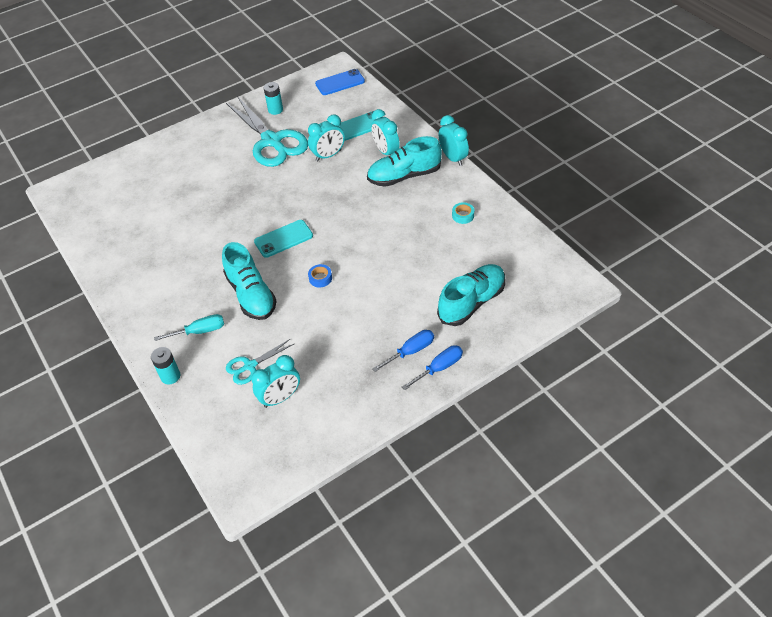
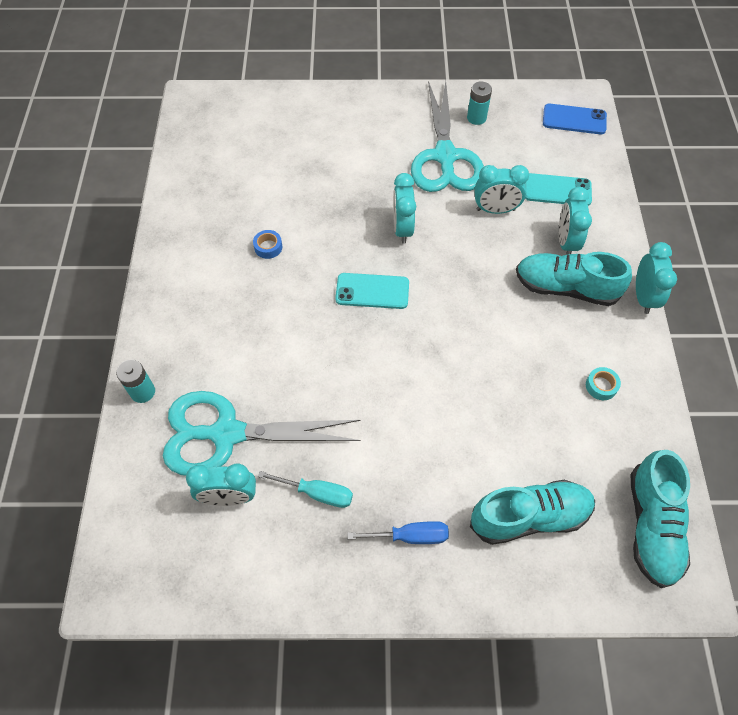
camera: 30 degrees right, 10 degrees up
turquoise screwdriver [154,314,224,341] -> turquoise screwdriver moved to [258,471,353,508]
turquoise shoe [222,242,277,320] -> turquoise shoe moved to [630,450,690,588]
turquoise scissors [226,339,295,385] -> turquoise scissors [163,391,361,476], size x2.09
blue tape [308,264,332,288] -> blue tape moved to [253,230,282,259]
blue screwdriver [402,345,463,390] -> none
none -> turquoise clock [393,173,416,244]

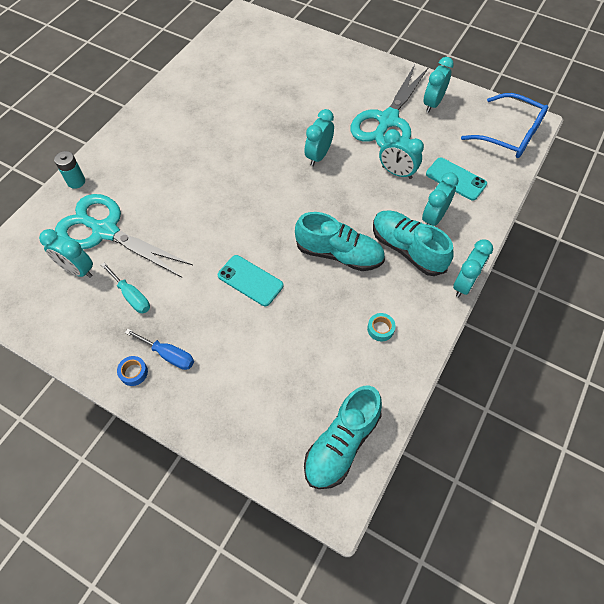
camera: 30 degrees right, 0 degrees up
blue tape [253,230,282,259] -> blue tape moved to [117,356,148,386]
turquoise phone [335,273,409,309] -> turquoise phone moved to [218,255,283,306]
turquoise battery [467,81,492,125] -> turquoise clock [424,57,454,113]
turquoise shoe [470,480,595,545] -> turquoise shoe moved to [295,212,385,271]
blue phone [543,104,607,134] -> blue glasses [461,93,548,158]

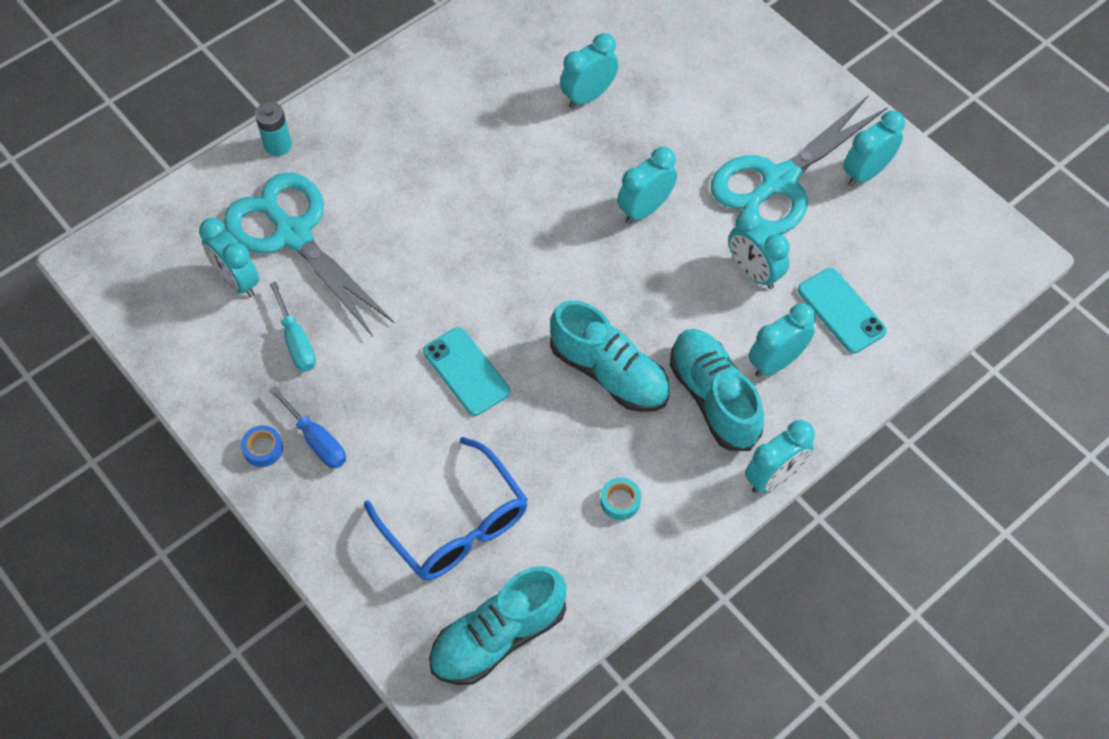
camera: 20 degrees right, 0 degrees up
blue glasses [461,93,548,158] -> blue glasses moved to [364,437,528,580]
none -> turquoise clock [560,33,619,108]

